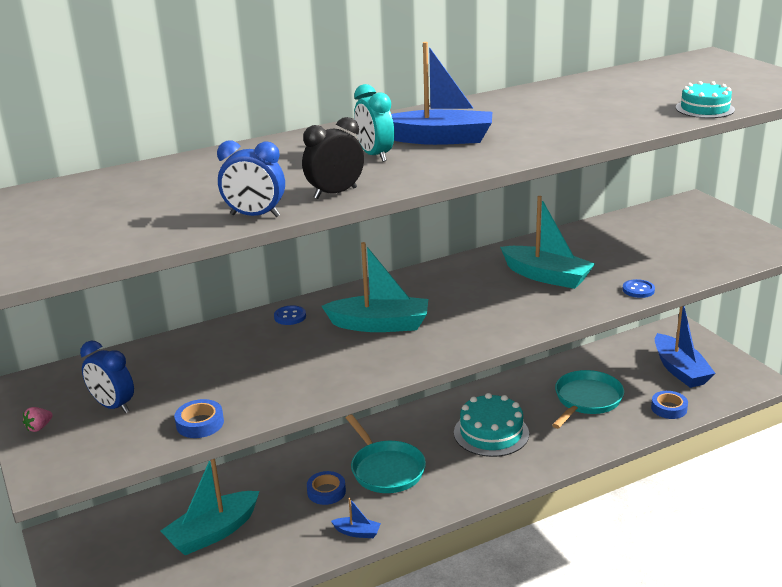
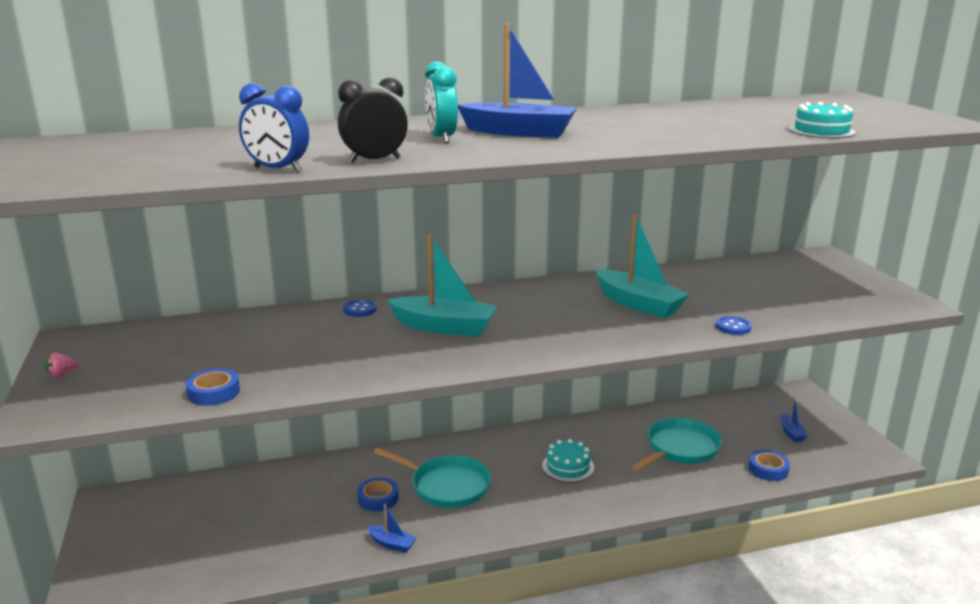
camera: 10 degrees right, 5 degrees down
blue clock [80,341,134,413] -> none
turquoise boat [160,459,259,555] -> none
turquoise pan [346,415,426,493] -> turquoise pan turned 45 degrees counterclockwise [374,448,491,508]
turquoise cake [454,393,529,457] -> turquoise cake [542,439,594,482], size x0.65
blue boat [655,306,716,388] -> blue boat [780,398,808,442], size x0.47

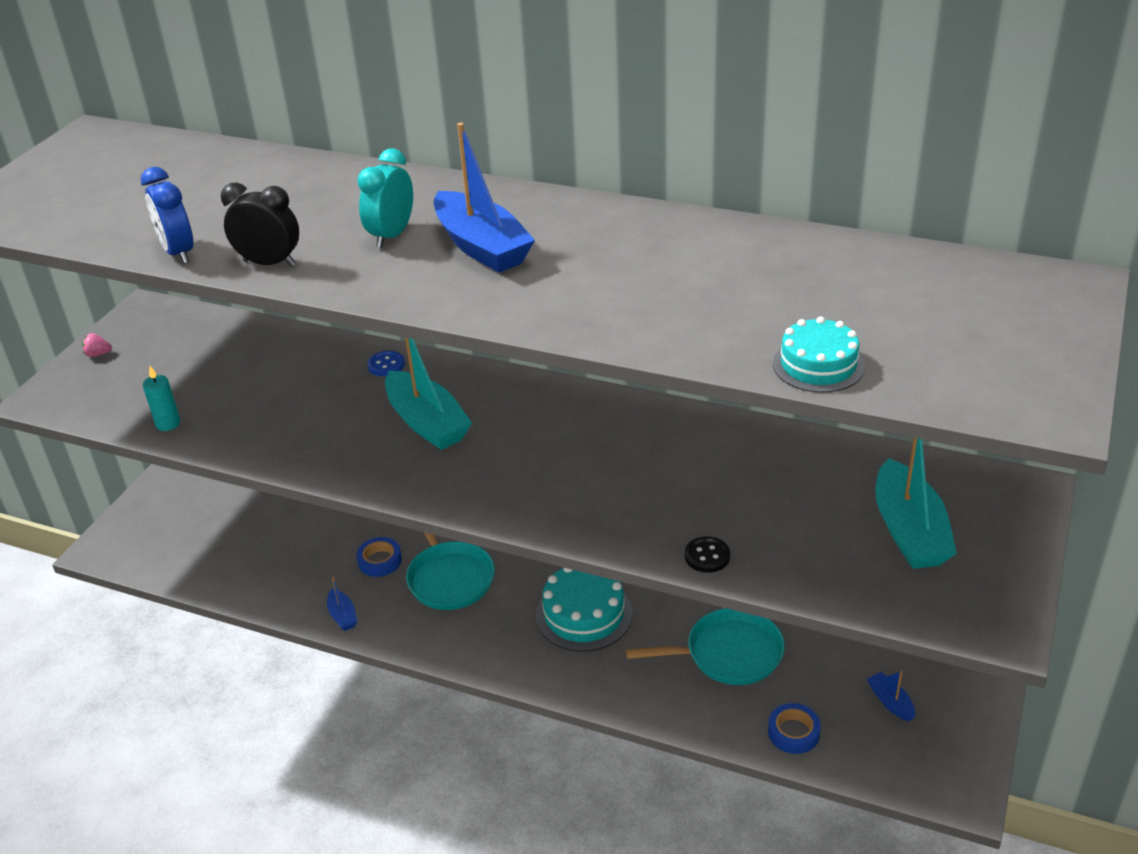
camera: 40 degrees right, 15 degrees up
blue tape [186,368,240,406] -> turquoise candle [143,366,180,431]
turquoise cake [542,439,594,482] -> turquoise cake [536,568,633,652], size x1.53
turquoise boat [595,215,690,318] -> turquoise boat moved to [876,438,957,569]
blue button [716,316,752,335] -> black button [685,536,730,573]
blue boat [780,398,808,442] -> blue boat turned 120 degrees clockwise [867,671,915,721]

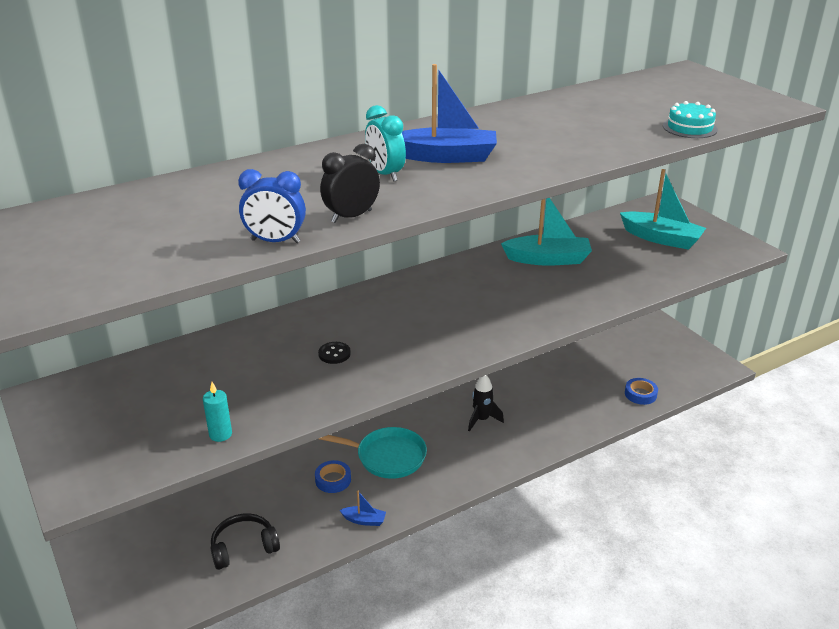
camera: 55 degrees left, 5 degrees down
pink strawberry [82,333,112,357] -> none
blue button [367,351,405,376] -> none
turquoise boat [385,337,472,450] -> turquoise boat moved to [501,198,592,266]
turquoise cake [536,568,633,652] -> black rocket [468,375,504,431]
turquoise pan [626,608,785,685] -> none
black button [685,536,730,573] -> black button moved to [318,342,351,364]
blue boat [867,671,915,721] -> none
none -> black headphones [211,513,280,570]

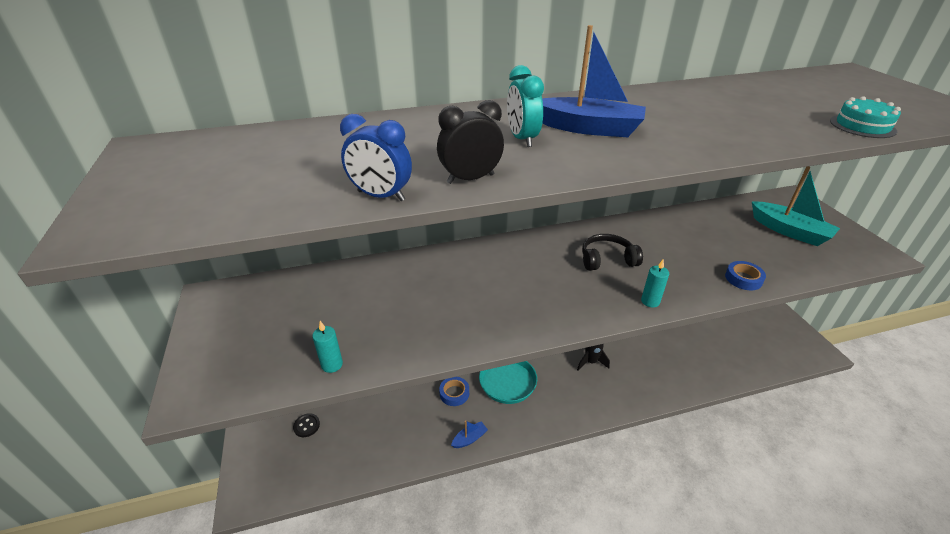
camera: 15 degrees right, 5 degrees up
black headphones [211,513,280,570] -> black headphones moved to [582,234,643,271]
black button [318,342,351,364] -> black button moved to [293,413,320,437]
blue boat [340,490,386,526] -> blue boat turned 60 degrees counterclockwise [451,420,488,448]
turquoise boat [501,198,592,266] -> none
blue tape [625,378,658,405] -> blue tape moved to [725,261,766,290]
none -> turquoise candle [641,260,669,308]

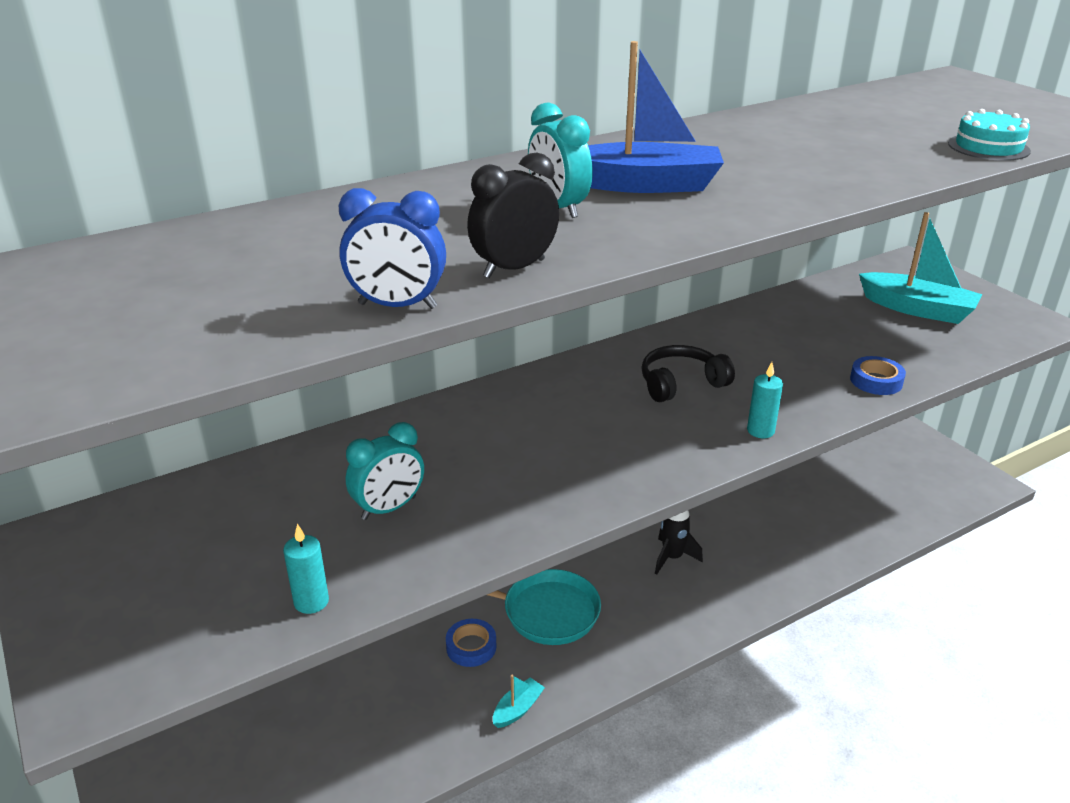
camera: 15 degrees left, 5 degrees down
black button [293,413,320,437] -> none
blue boat [451,420,488,448] -> turquoise boat [493,675,545,728]
none -> turquoise clock [346,422,424,520]

